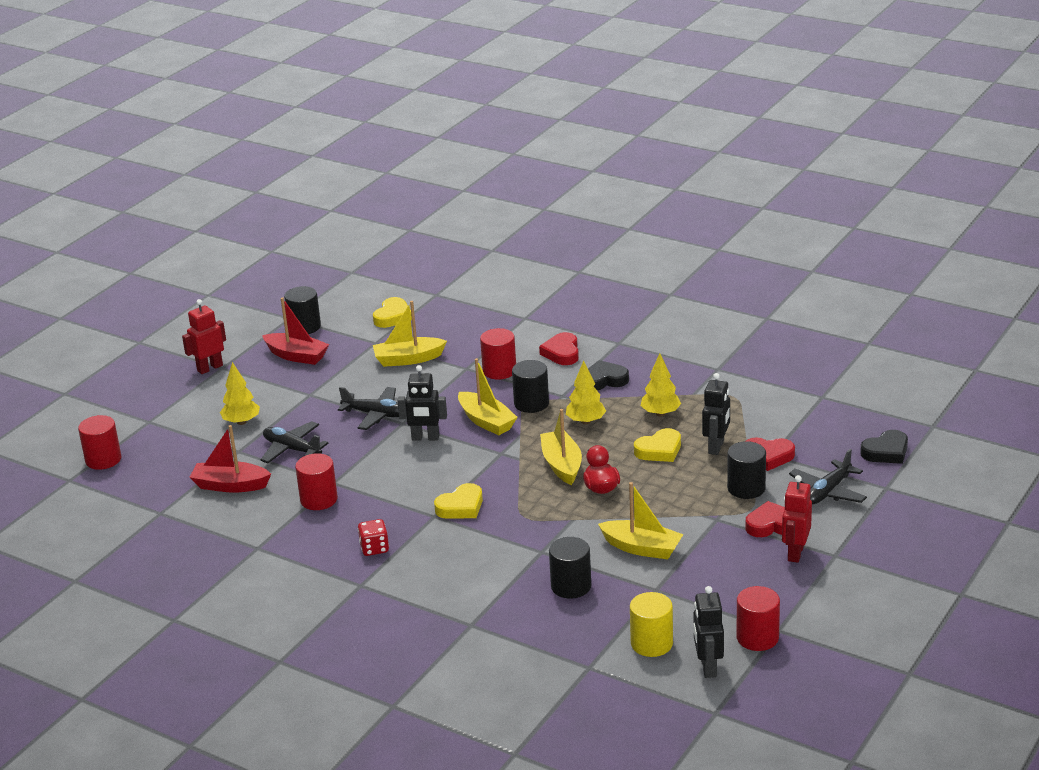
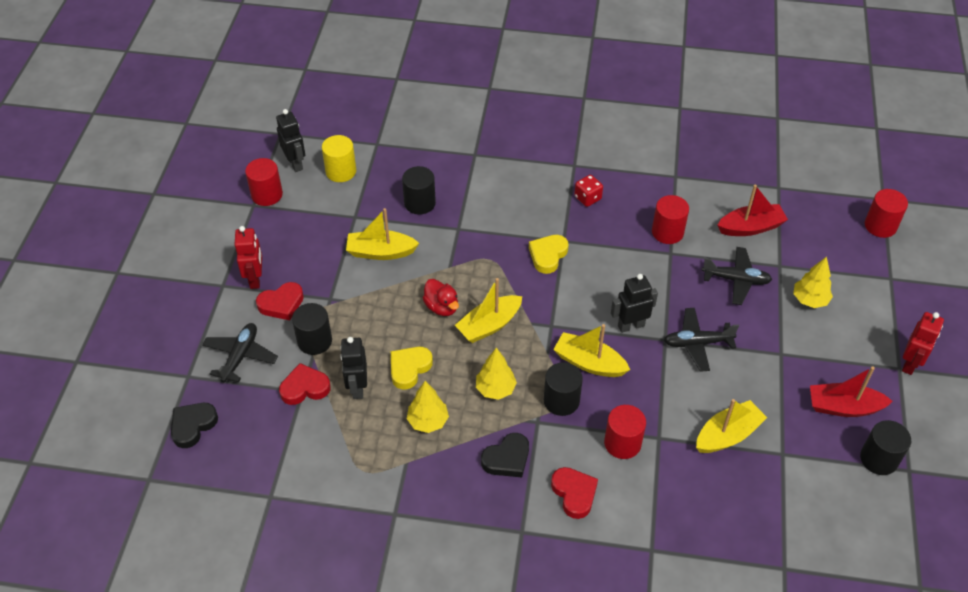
camera: 155 degrees right, 20 degrees up
yellow heart [373,297,412,328] -> none
yellow boat [540,409,582,485] -> yellow boat turned 90 degrees clockwise [455,278,522,343]

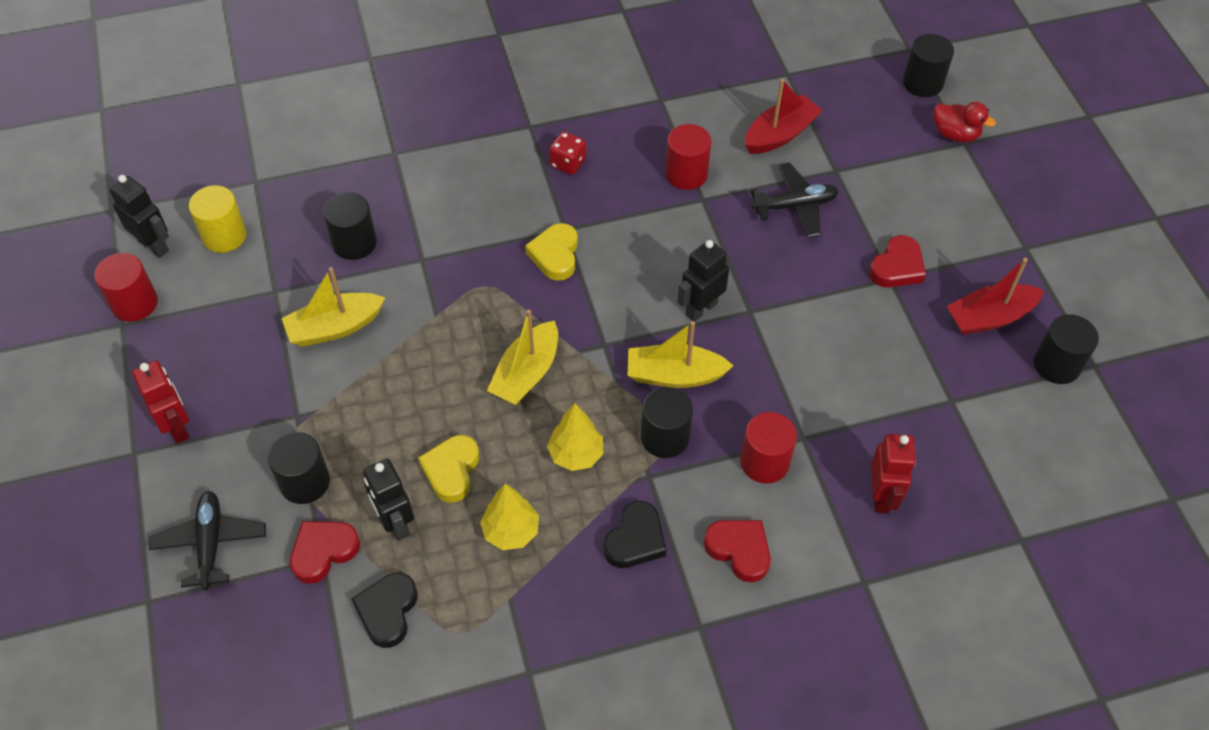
camera: 25 degrees left, 5 degrees up
black heart [171,403,218,448] -> black heart moved to [351,573,418,648]
red heart [256,282,304,320] -> red heart moved to [869,235,926,288]
red duck [423,279,459,316] -> red duck moved to [934,102,996,143]
black plane [664,308,739,372] -> none
yellow boat [696,399,767,453] -> none
yellow tree [793,256,833,308] -> none
red cylinder [865,189,908,238] -> black cylinder [903,34,954,97]
red robot [902,312,944,375] -> red robot moved to [871,434,916,513]

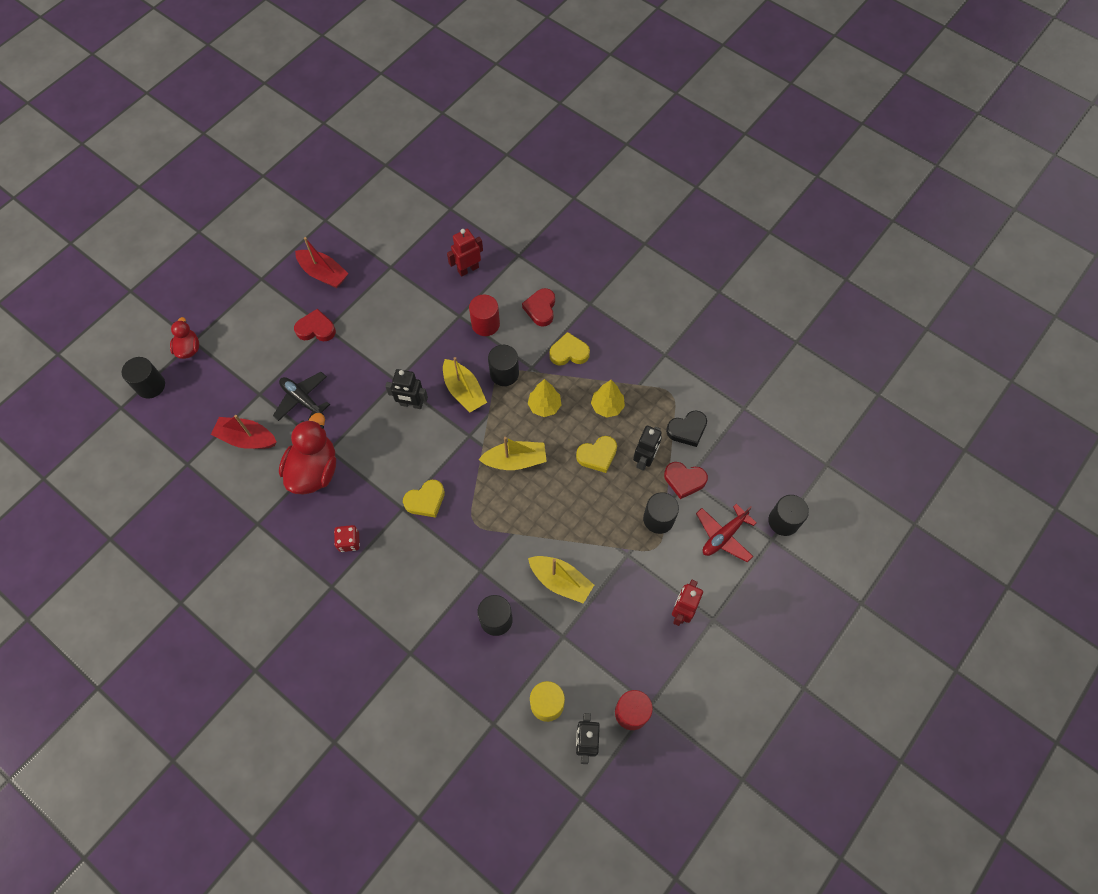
camera: 125 degrees left, 10 degrees up
black plane [149,491,266,590] -> red plane [696,504,757,562]
black heart [604,501,666,568] -> yellow heart [549,332,590,366]
red cylinder [665,124,711,190] -> red duck [279,413,336,495]
black cylinder [1034,315,1099,384] -> black cylinder moved to [768,495,809,536]

